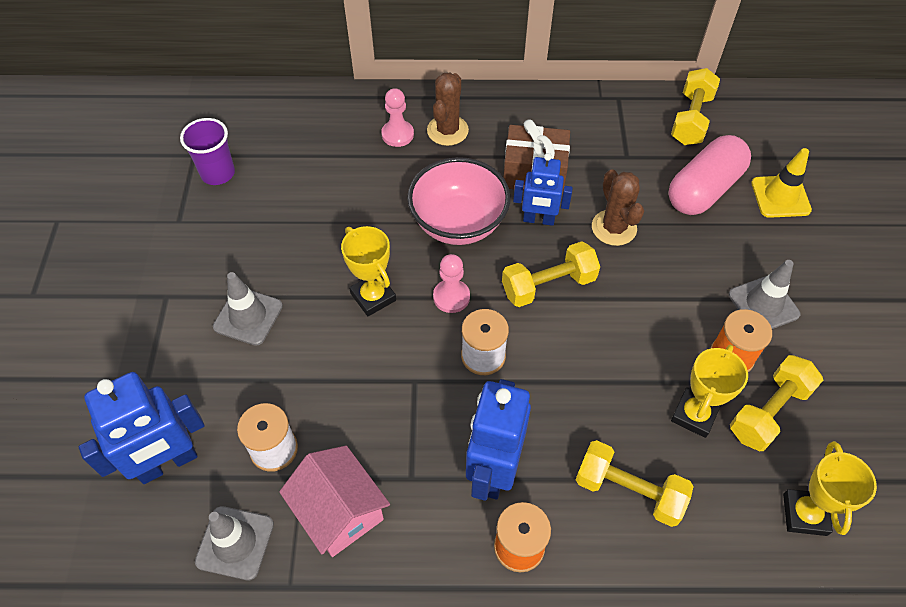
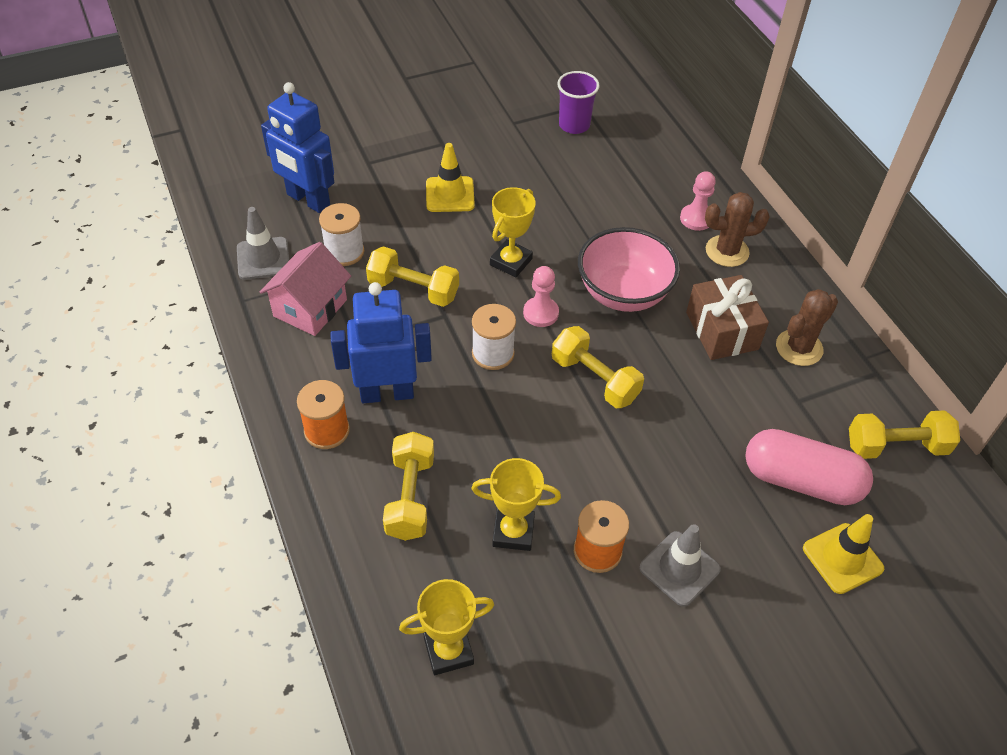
camera: 65 degrees right, 5 degrees down
grey traffic cone [213,272,283,346] -> yellow traffic cone [426,143,475,212]
blue robot [513,153,573,226] -> none
brown cactus [592,169,644,246] -> brown cactus moved to [776,289,838,366]
yellow dumbbell [730,355,823,451] -> yellow dumbbell moved to [366,246,459,307]

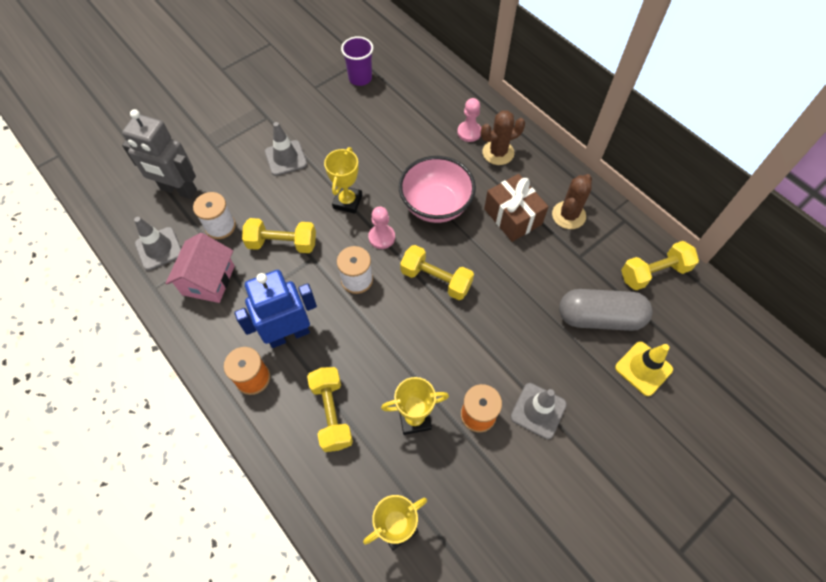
camera: 15 degrees left, 10 degrees up
blue robot [261,82,334,213] -> grey robot [122,109,197,199]
yellow traffic cone [426,143,475,212] -> grey traffic cone [265,122,307,176]
pink capsule [745,429,873,505] -> grey capsule [559,289,653,331]

